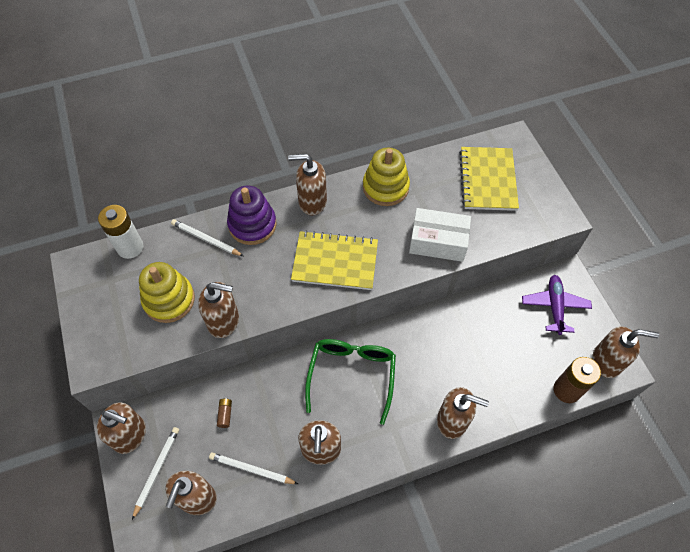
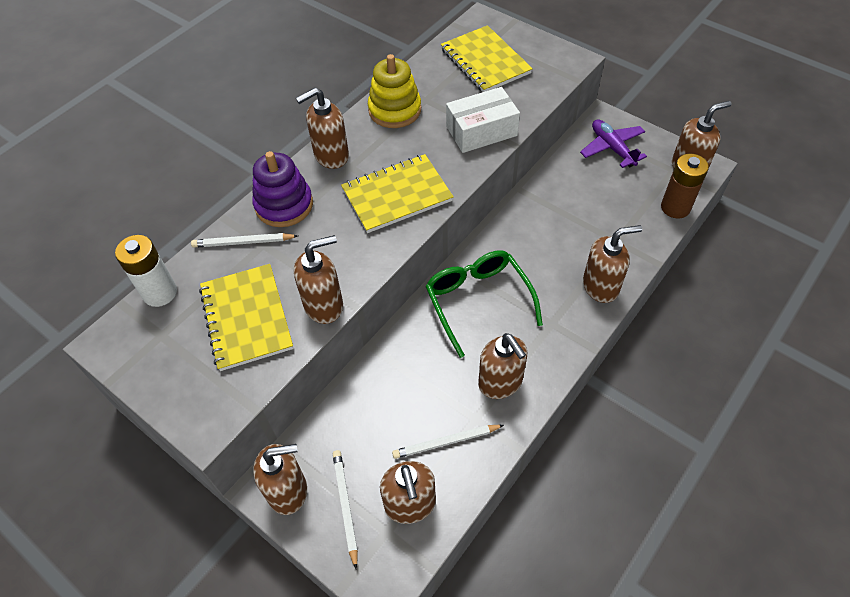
camera: 30 degrees left, 5 degrees down
yellow stacking toy [139,262,195,323] -> yellow notebook [199,264,293,371]
brown battery [217,398,232,428] -> none

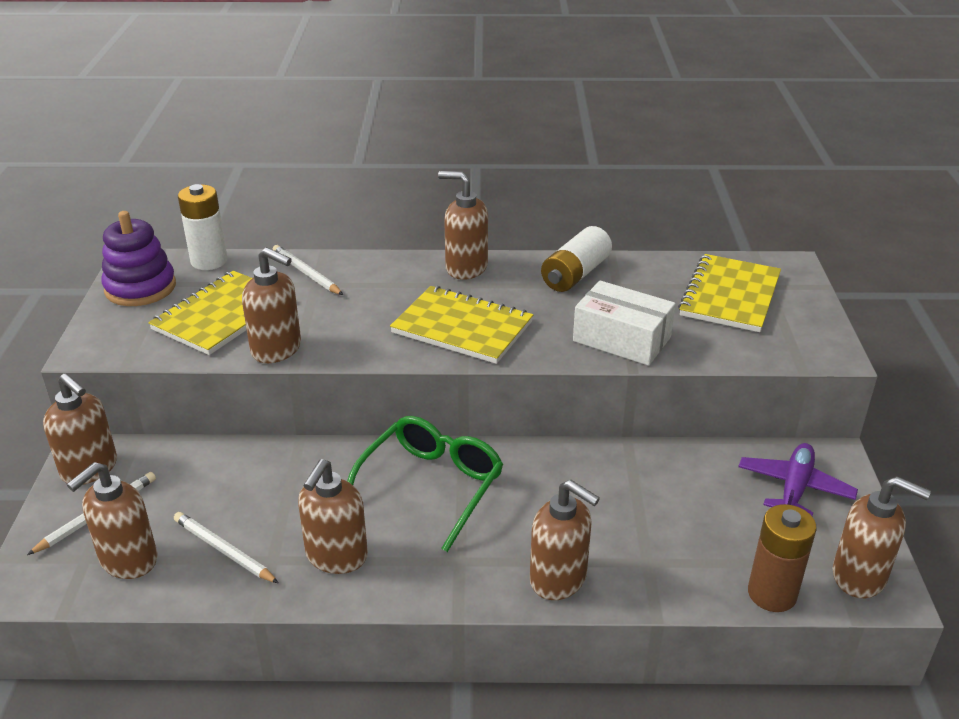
camera: 50 degrees right, 20 degrees down
purple stacking toy [252,151,313,227] -> purple stacking toy moved to [101,211,176,306]
yellow stacking toy [368,54,421,128] -> white battery [541,226,612,292]

